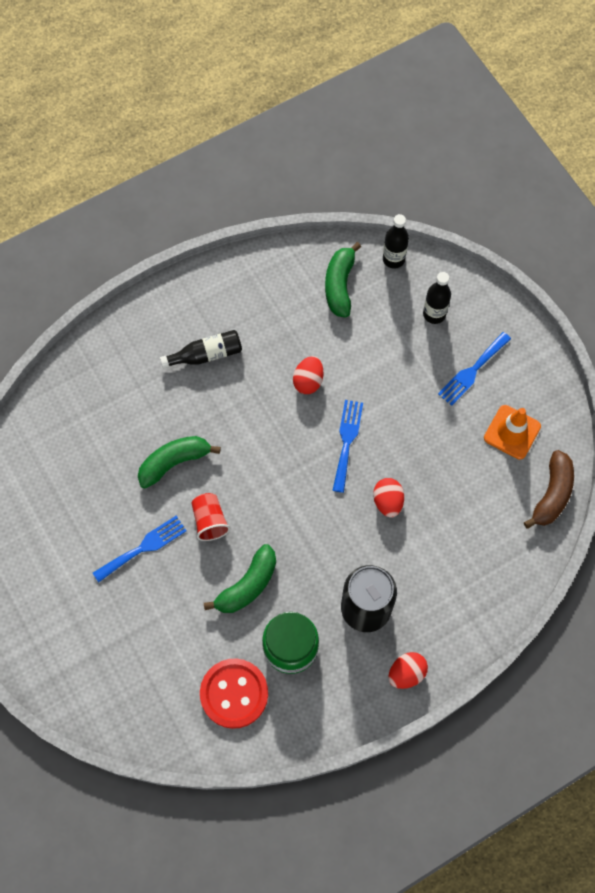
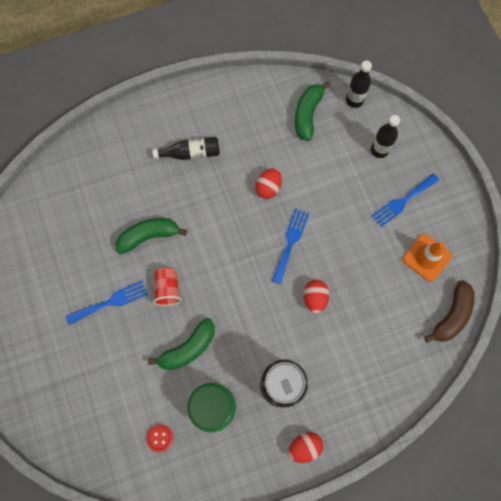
camera: 10 degrees right, 5 degrees up
red button [200,658,268,729] -> red button [147,424,173,452], size x0.47

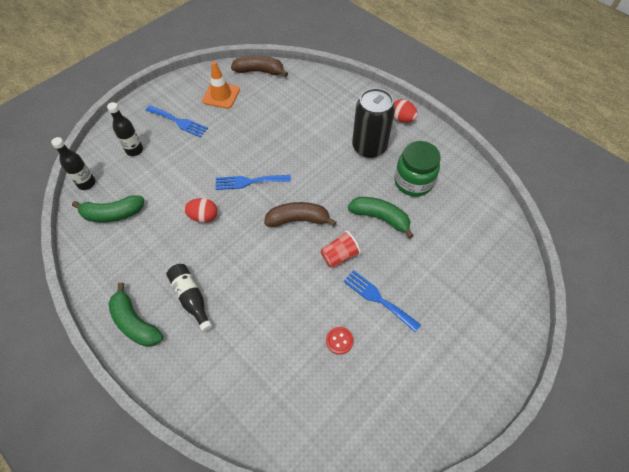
camera: 115 degrees left, 15 degrees down
green banana [116,218,187,254] -> green banana moved to [108,283,163,347]
red button [147,424,173,452] -> red button moved to [326,327,353,355]
red egg [304,280,329,314] -> none
none -> brown banana [264,202,337,227]

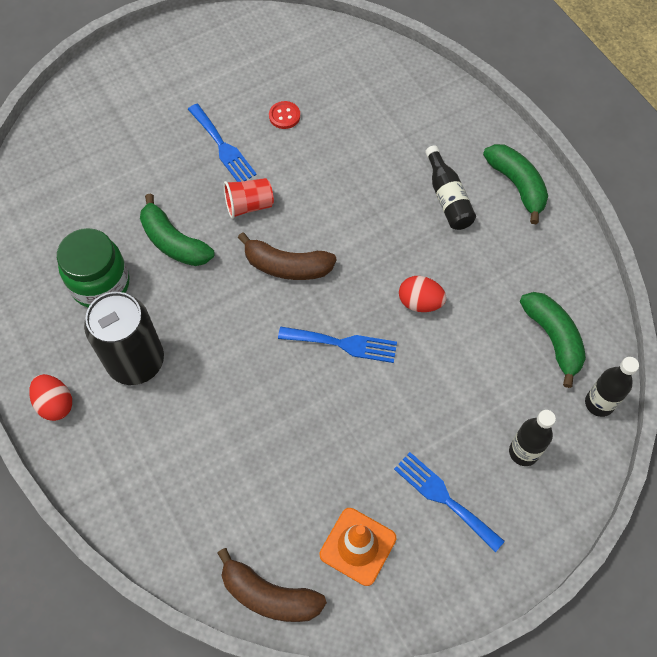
camera: 165 degrees left, 5 degrees up
green banana [72,195,144,222] -> green banana turned 60 degrees clockwise [520,292,586,388]

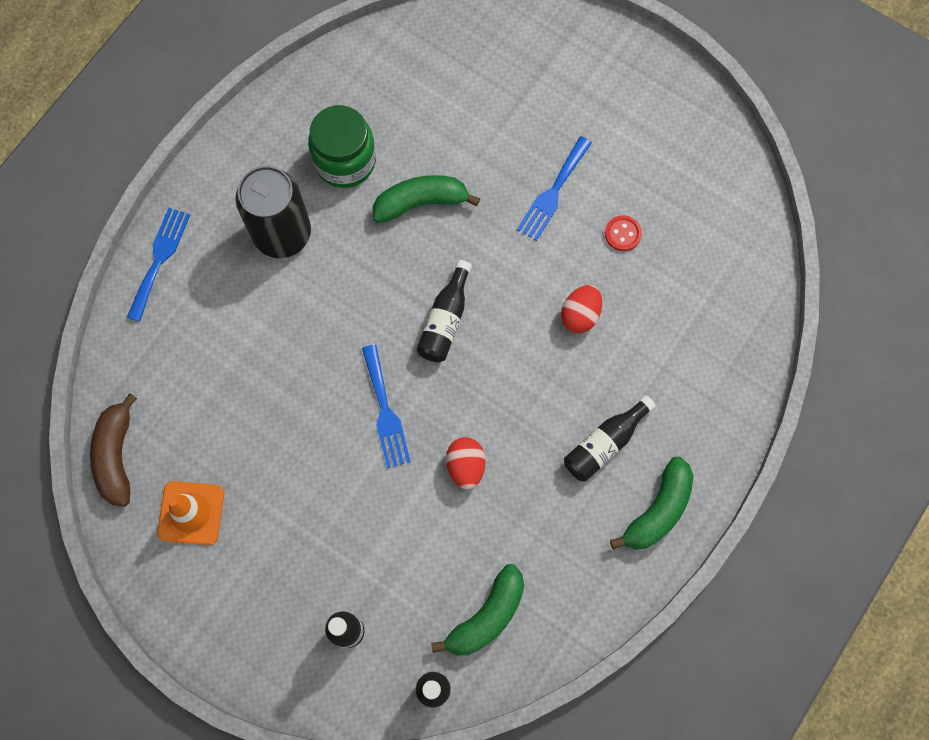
camera: 65 degrees right, 10 degrees up
red egg [29,374,72,421] -> red egg moved to [561,285,602,333]
green banana [140,194,214,266] -> green banana turned 60 degrees clockwise [373,175,480,223]
red cup [224,178,274,219] -> none
brown banana [238,232,337,280] -> black bottle [416,260,472,362]
blue fork [394,452,505,552] -> blue fork moved to [127,208,190,322]

